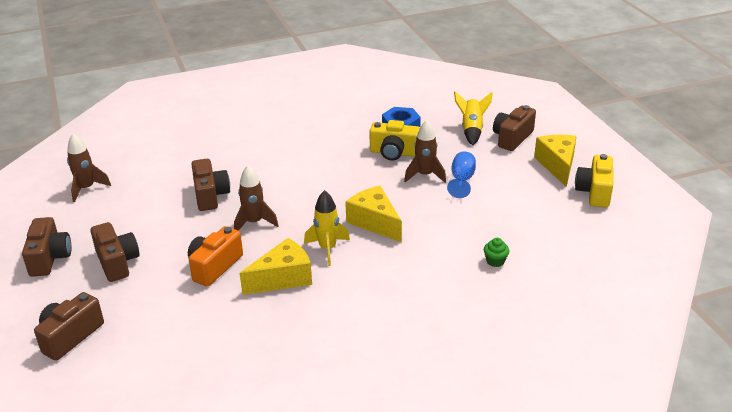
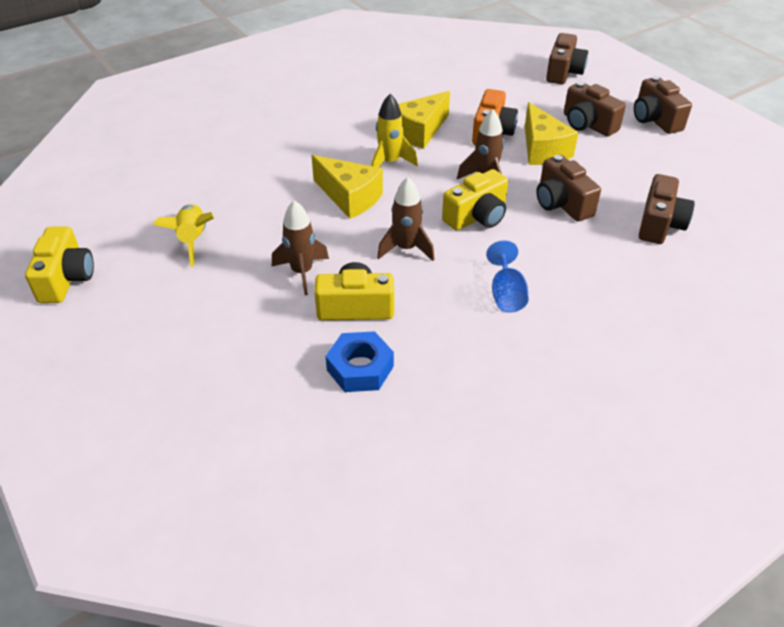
camera: 165 degrees right, 10 degrees up
brown rocket [67,134,111,202] -> brown rocket moved to [377,177,435,261]
blue goblet [447,151,476,198] -> blue goblet moved to [486,240,529,312]
yellow rocket [454,91,493,146] -> yellow rocket moved to [153,204,214,267]
green cupcake [484,238,509,267] -> none
brown camera [493,105,536,151] -> brown camera moved to [639,174,695,244]
yellow cheese [534,135,577,187] -> yellow cheese moved to [525,102,579,165]
none -> yellow camera [442,169,508,231]

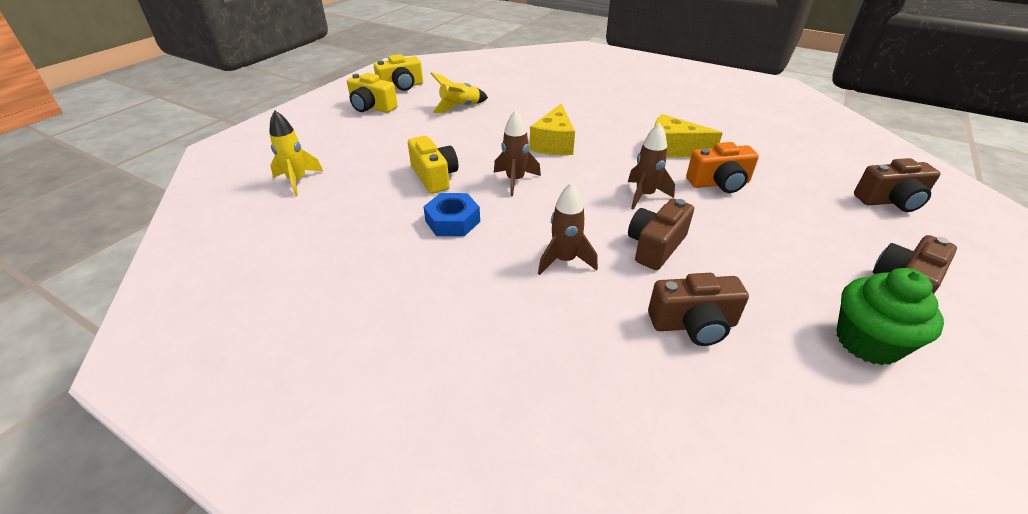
camera: 65 degrees right, 5 degrees down
brown rocket [272,200,329,295] -> brown rocket moved to [538,182,598,275]
blue nut [326,331,394,392] -> blue nut moved to [423,193,480,236]
yellow rocket [371,94,418,167] -> yellow rocket moved to [270,110,323,196]
yellow camera [442,169,508,231] -> yellow camera moved to [347,73,398,113]
blue goblet [486,240,529,312] -> none
yellow cheese [525,102,579,165] -> none
brown camera [564,82,626,137] -> none
none -> green cupcake [836,268,944,365]

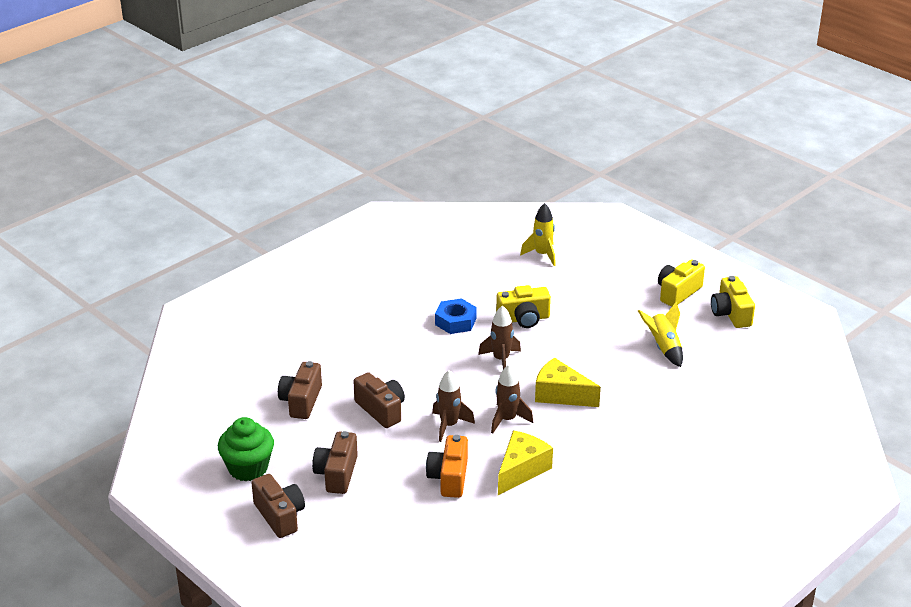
camera: 105 degrees right, 5 degrees down
brown rocket [538,182,598,275] -> brown rocket moved to [491,365,533,434]
brown camera [854,158,941,212] -> brown camera moved to [312,431,358,494]

